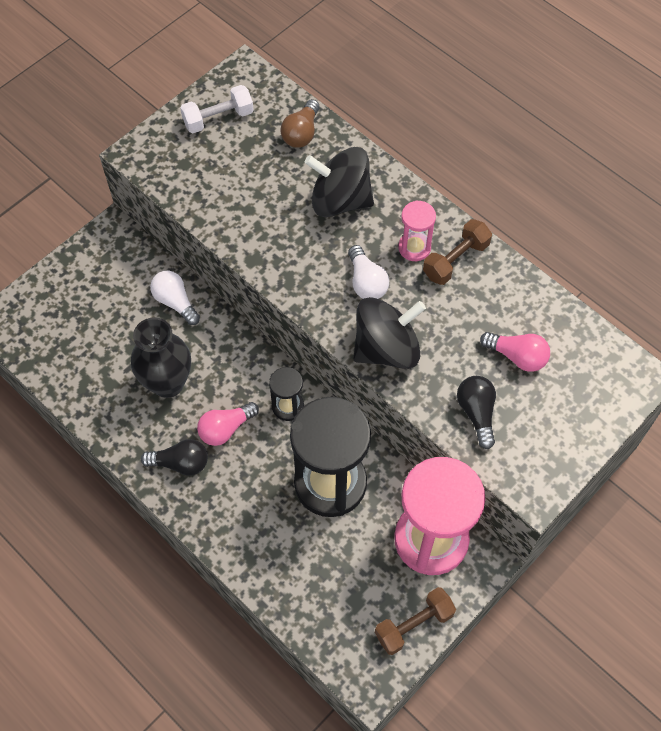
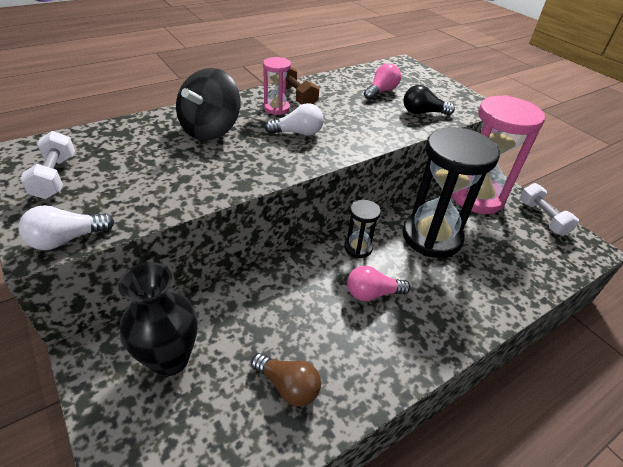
camera: 80 degrees left, 20 degrees down
black vase [131,317,191,398] -> black vase moved to [118,262,198,376]
black light bulb [141,439,208,476] -> none
white light bulb [150,271,200,325] -> white light bulb moved to [18,205,115,250]
pink light bulb [197,402,259,446] -> pink light bulb turned 105 degrees clockwise [347,266,411,301]
brown light bulb [280,99,320,148] -> brown light bulb moved to [251,353,321,407]
black spinning top [353,297,426,369] -> none
brown dumbbell [375,587,456,655] -> white dumbbell [520,183,579,236]

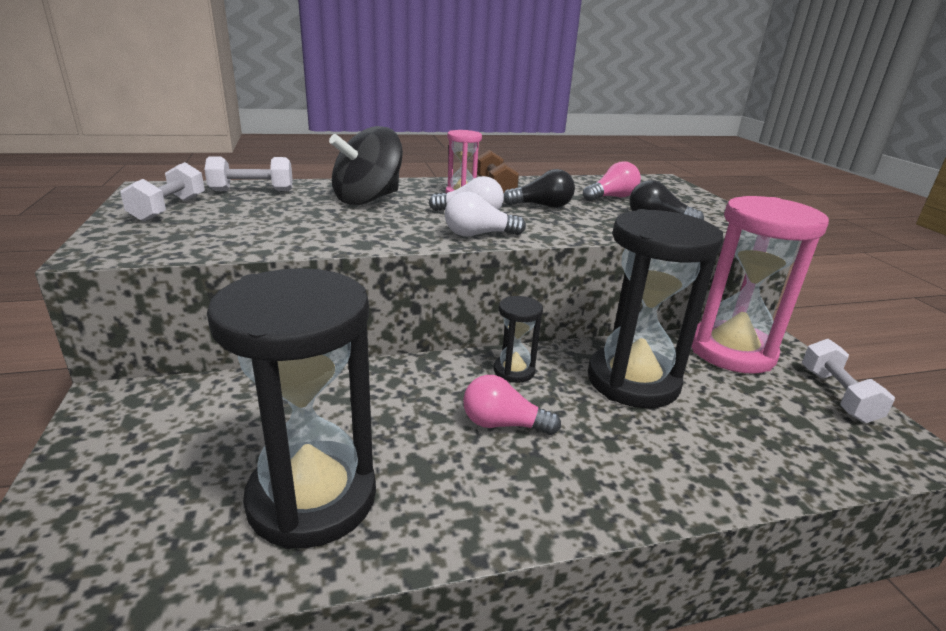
camera: 20 degrees right, 15 degrees down
white light bulb [18,205,115,250] -> white light bulb moved to [445,191,526,237]
black vase [118,262,198,376] -> none
brown light bulb [251,353,321,407] -> black hourglass [207,268,376,549]
none -> white dumbbell [205,156,293,191]
none -> black light bulb [504,169,575,208]

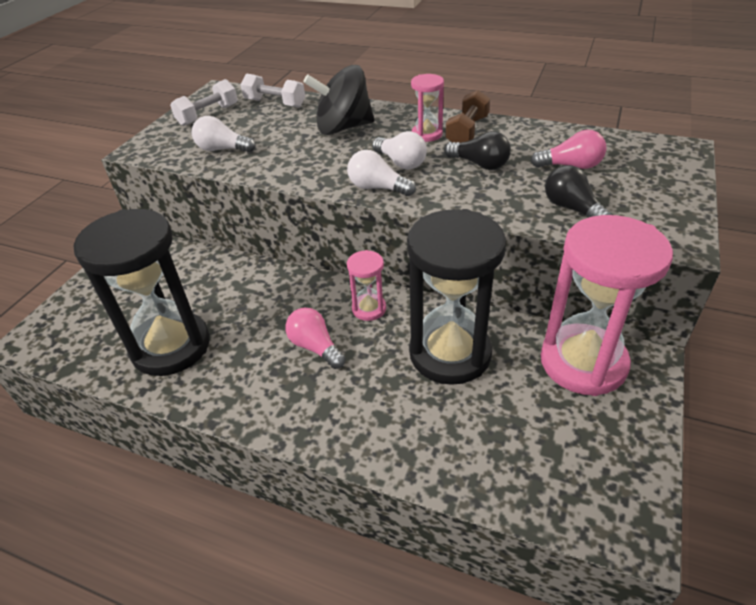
camera: 40 degrees right, 15 degrees up
black hourglass [494,296,543,383] -> pink hourglass [347,250,386,321]
white dumbbell [802,339,895,423] -> none
none -> white light bulb [192,116,256,153]

